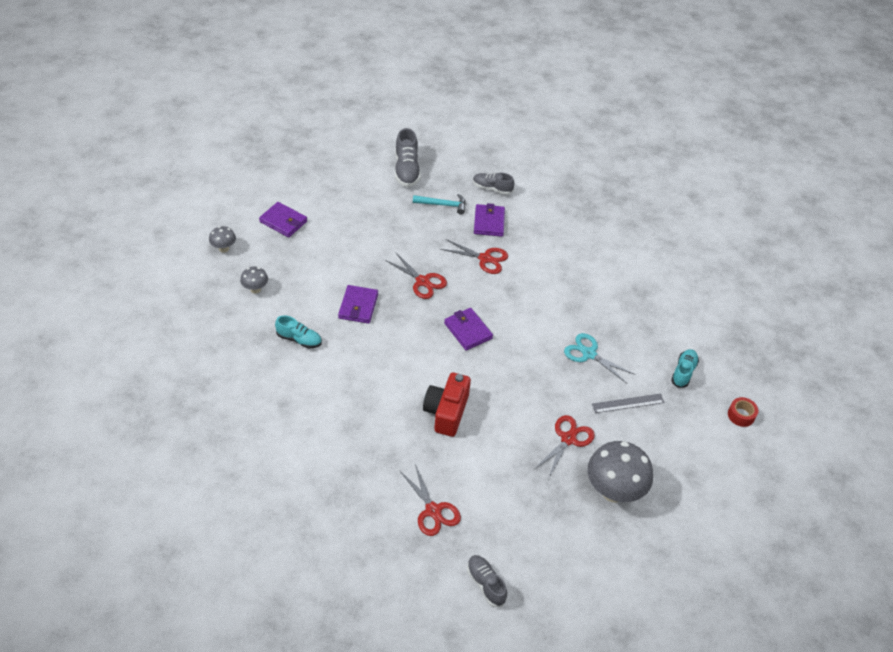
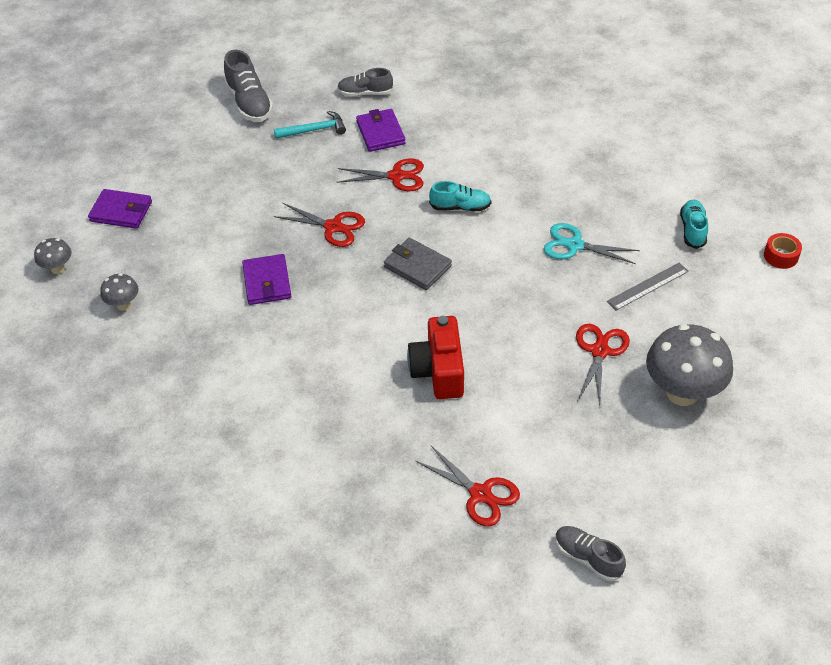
camera: 15 degrees left, 0 degrees up
turquoise shoe [275,315,322,348] -> turquoise shoe moved to [429,181,491,211]
purple wallet [444,308,493,350] -> grey wallet [384,238,452,290]

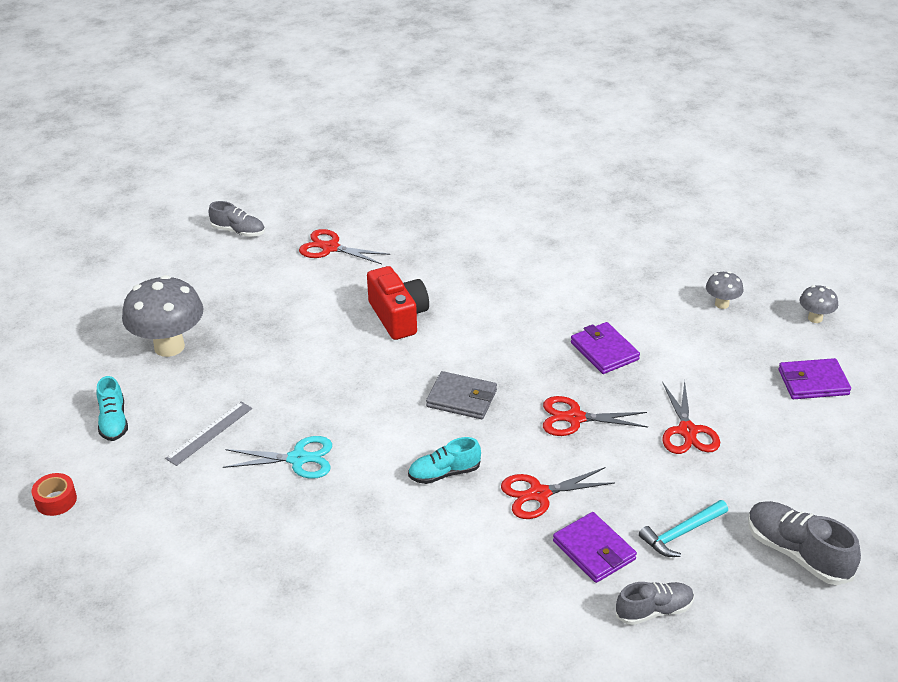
camera: 160 degrees right, 10 degrees down
red scissors [576,324,630,405] -> red scissors moved to [662,380,720,454]
turquoise shoe [680,199,708,249] -> turquoise shoe moved to [96,376,128,441]

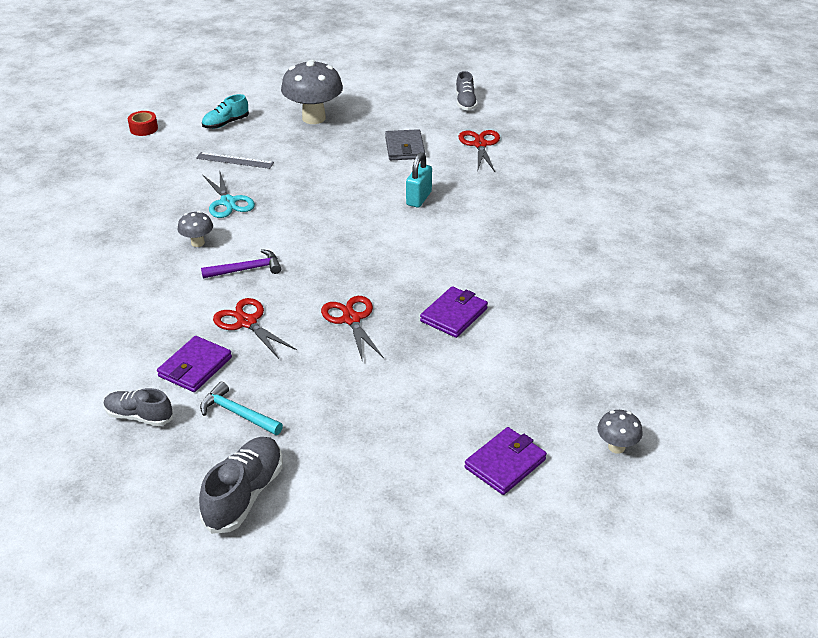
camera: 65 degrees right, 0 degrees up
red camera [367,266,429,340] -> turquoise padlock [406,152,432,208]
turquoise shoe [408,437,481,484] -> purple hammer [201,249,281,278]
grey wallet [426,371,497,419] -> grey wallet moved to [385,129,425,160]
grey shoe [616,582,694,625] -> grey shoe turned 150 degrees clockwise [104,388,173,426]
red scissors [662,380,720,454] -> none
grey mushroom [706,271,744,309] -> grey mushroom moved to [177,211,213,247]
purple wallet [779,358,851,399] -> purple wallet turned 75 degrees clockwise [465,427,547,495]

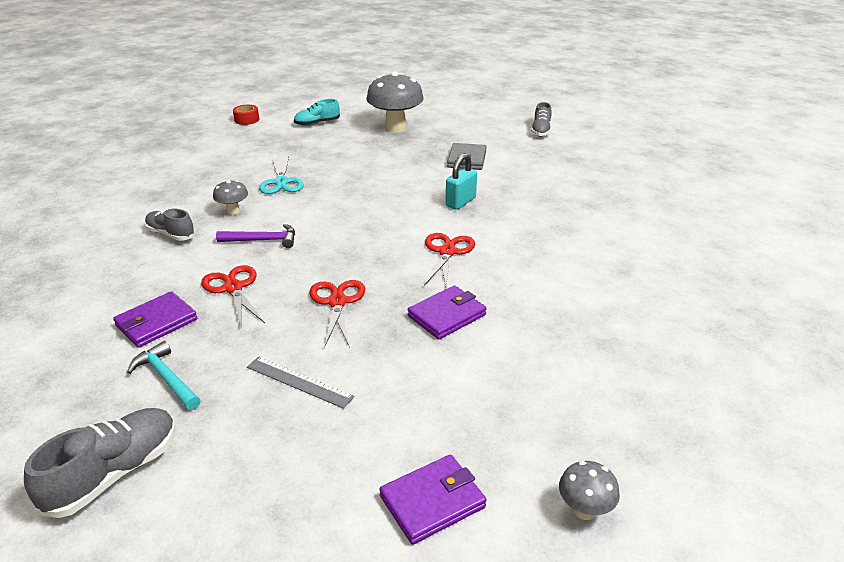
camera: 15 degrees right, 5 degrees down
grey shoe [104,388,173,426] -> grey shoe moved to [145,209,195,241]
grey ruler [196,152,274,169] -> grey ruler moved to [247,356,355,409]
red scissors [459,130,500,172] -> red scissors moved to [424,233,475,288]

